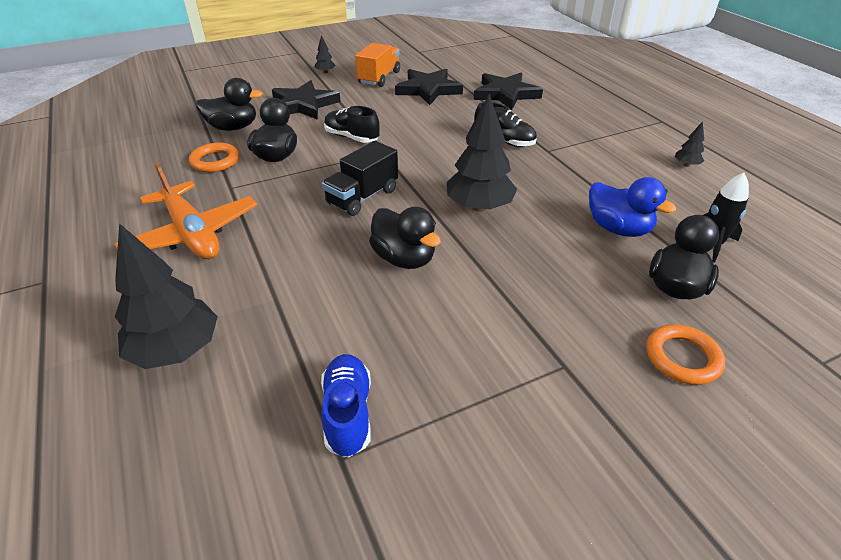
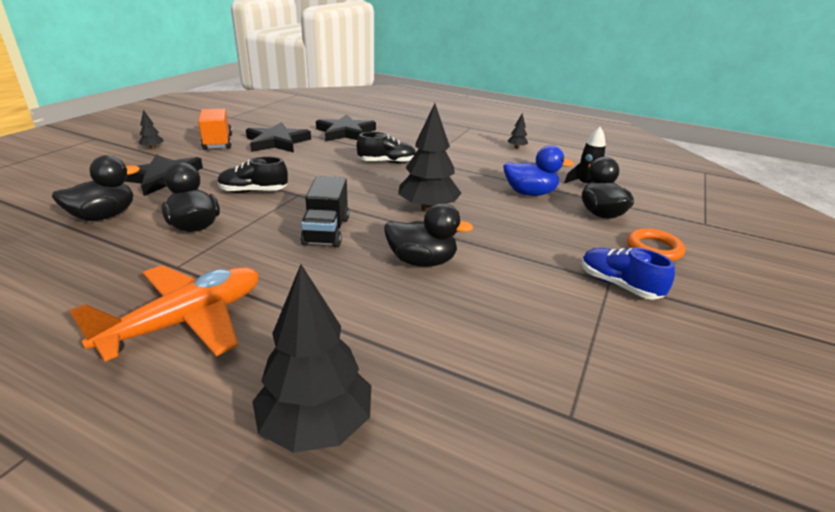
camera: 40 degrees left, 10 degrees down
orange plane [115,163,257,259] -> orange plane turned 60 degrees counterclockwise [69,265,259,362]
orange ring [189,143,239,172] -> none
blue shoe [321,354,371,458] -> blue shoe moved to [582,248,675,300]

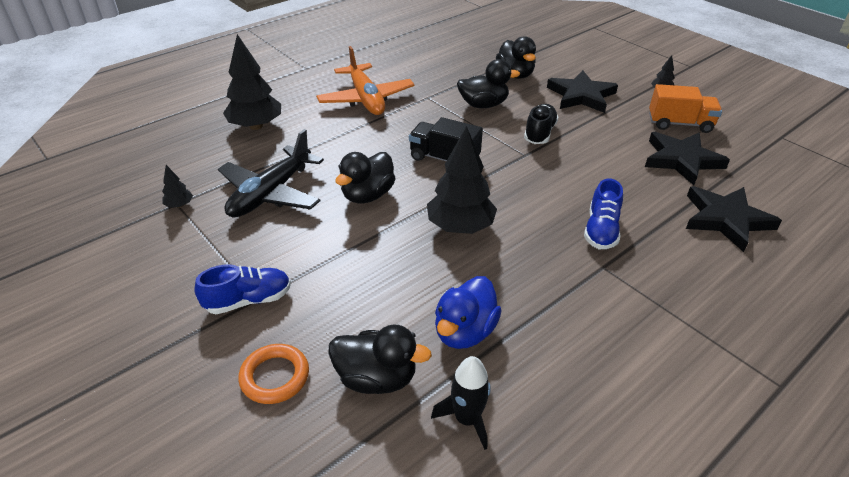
camera: 115 degrees right, 10 degrees up
black shoe [357,132,416,164] -> blue shoe [584,178,623,249]
black tree [507,113,528,149] -> black tree moved to [162,165,193,208]
none -> black plane [218,129,324,217]

